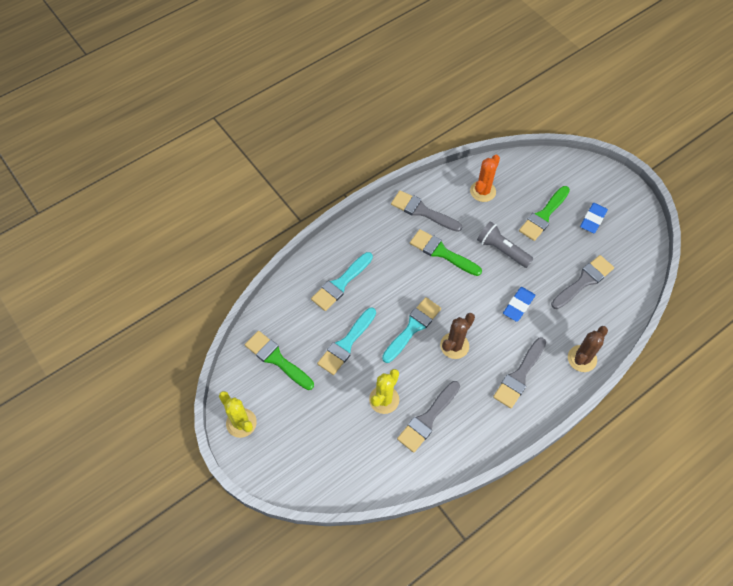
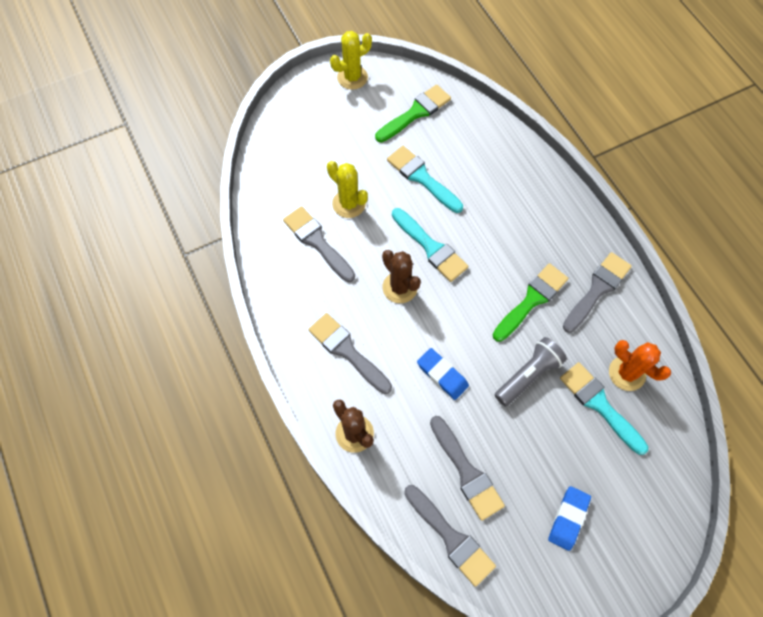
camera: 100 degrees right, 5 degrees up
turquoise brush [311,252,373,311] -> turquoise brush moved to [560,362,648,455]
green brush [519,186,570,241] -> none
blue eraser [580,203,608,233] -> blue eraser turned 75 degrees clockwise [548,486,591,551]
none -> grey brush [404,485,496,587]

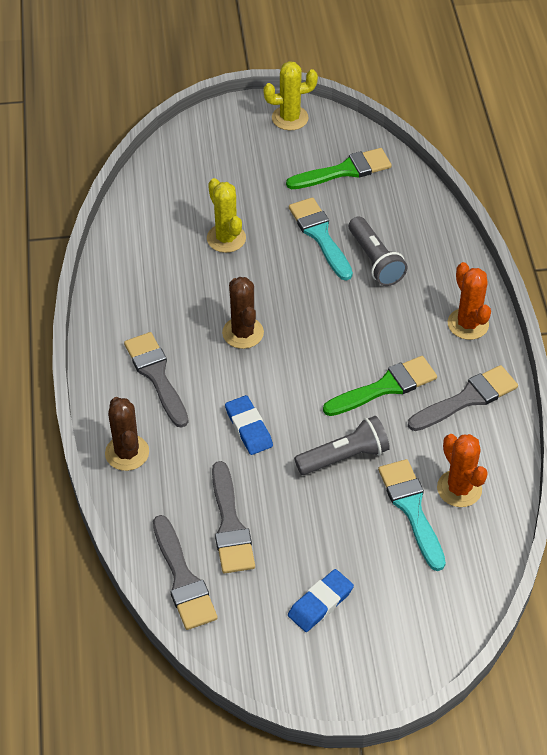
camera: 20 degrees right, 15 degrees down
grey brush [283,206,355,282] -> none
turquoise brush [392,208,468,282] -> none
none -> grey flashlight [349,216,408,286]
none -> orange cactus [448,262,491,340]

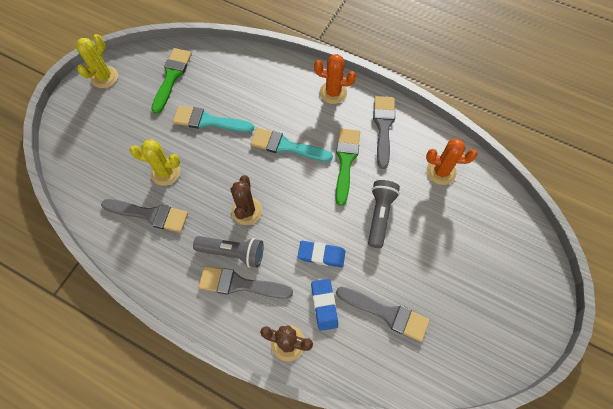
camera: 55 degrees left, 15 degrees up
grey brush [153,515,218,630] -> grey brush moved to [101,199,188,232]
brown cactus [222,277,264,349] -> brown cactus turned 75 degrees clockwise [231,175,262,225]
blue eraser [288,569,354,632] -> blue eraser moved to [311,279,338,331]
grey flashlight [349,216,408,286] -> grey flashlight moved to [193,236,264,268]
turquoise brush [378,459,446,571] -> turquoise brush moved to [251,128,333,162]

